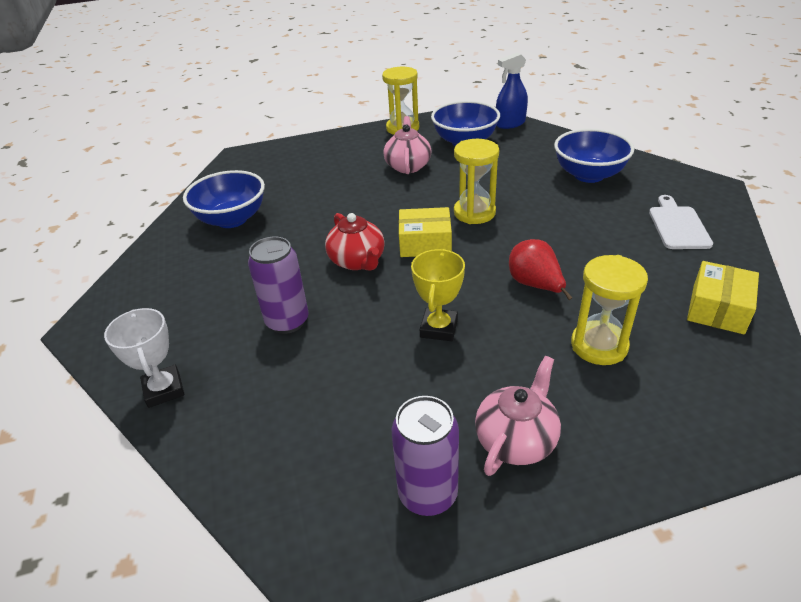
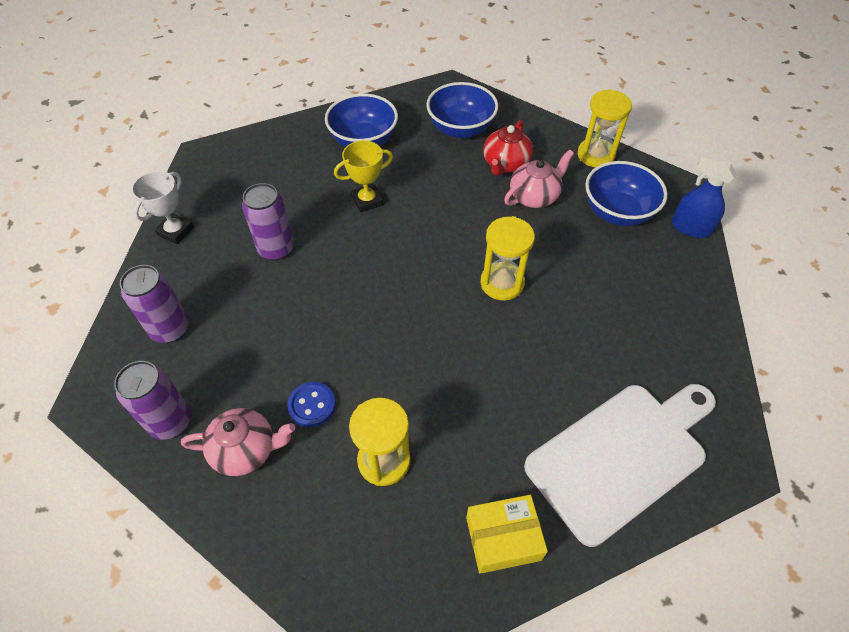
camera: 50 degrees right, 15 degrees up
red teapot [325,213,385,271] -> red teapot moved to [483,120,533,176]
yellow box [399,207,452,257] -> none
yellow trophy [411,249,465,341] -> yellow trophy moved to [334,140,393,213]
red pear [509,239,573,300] -> none
blue bowl [554,129,634,183] -> blue bowl moved to [426,82,498,138]
white cutting board [649,195,713,249] -> white cutting board [524,384,716,547], size x1.97
none -> purple can [120,265,189,343]
none -> blue button [287,382,336,427]

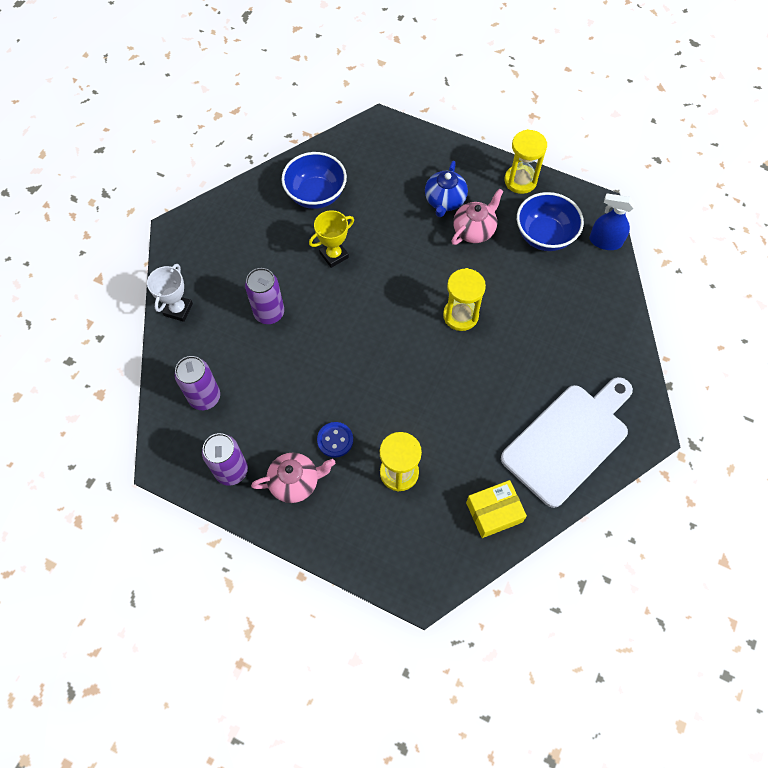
camera: 10 degrees left, 10 degrees up
blue bowl [426,82,498,138] -> none
red teapot [483,120,533,176] -> blue teapot [425,161,468,217]

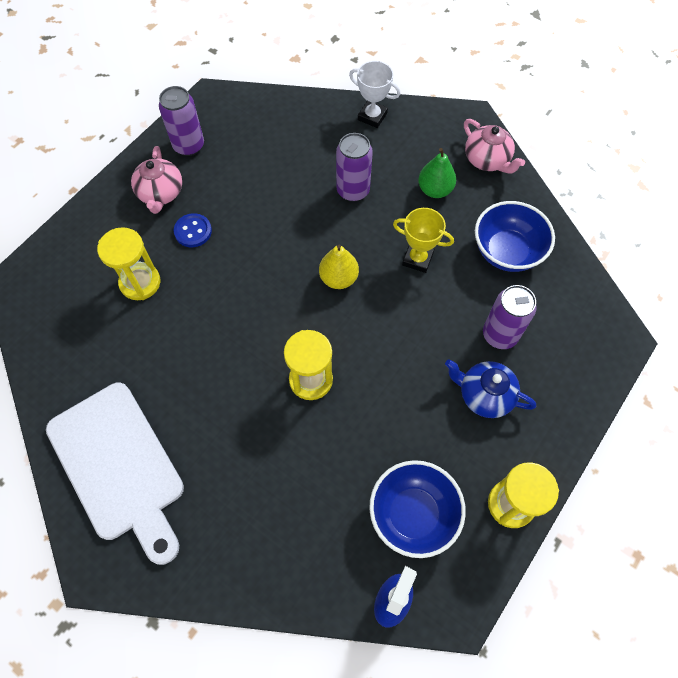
camera: 100 degrees right, 0 degrees up
purple can [175,356,220,410] -> purple can moved to [483,285,537,349]
yellow trophy [309,210,354,268] -> yellow trophy turned 45 degrees counterclockwise [393,208,454,273]
pink teapot [451,189,504,245] -> pink teapot moved to [464,119,525,174]
yellow box [466,480,527,538] -> none
none -> yellow pear [319,245,359,289]
none -> green pear [418,148,456,198]

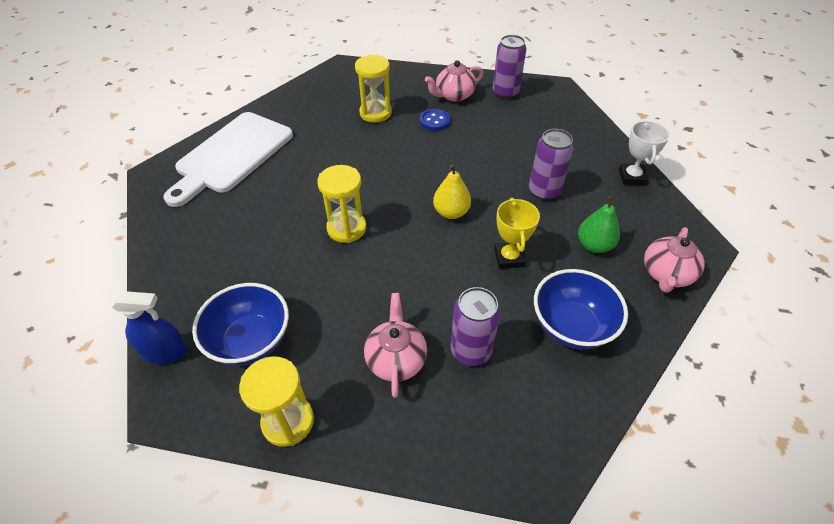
camera: 65 degrees right, 15 degrees down
blue teapot [445,359,536,418] -> pink teapot [364,293,427,398]

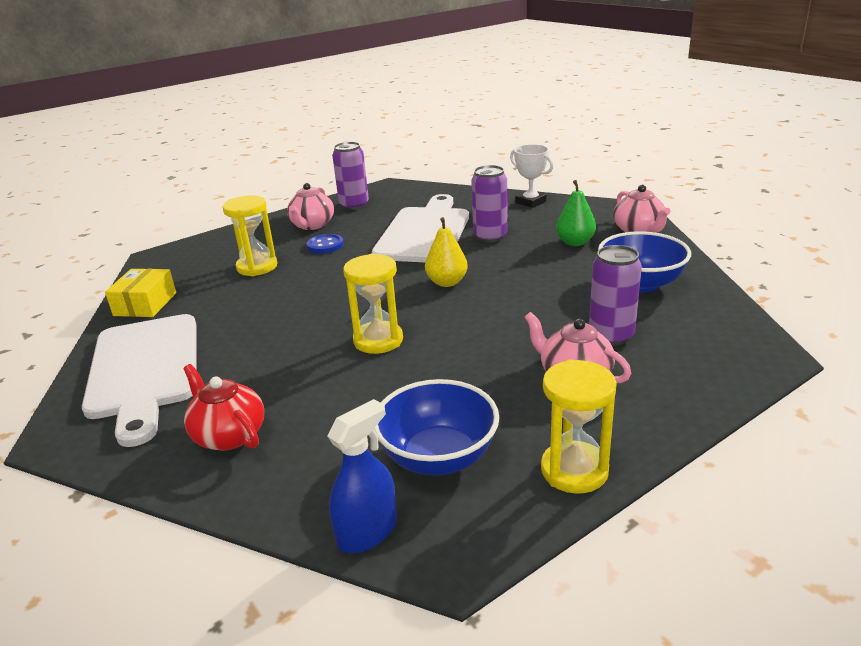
camera: 45 degrees left, 20 degrees down
yellow trophy [494,198,540,269] -> none
none -> yellow box [105,269,176,317]
none -> red teapot [183,364,264,451]
none -> white cutting board [372,194,469,262]

